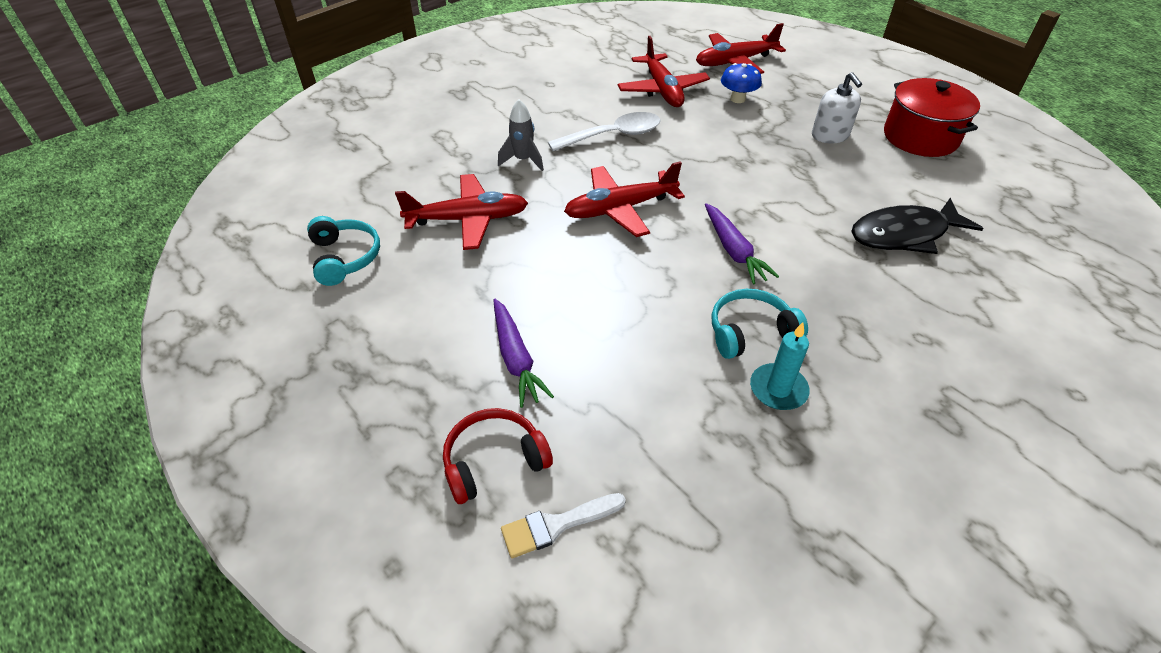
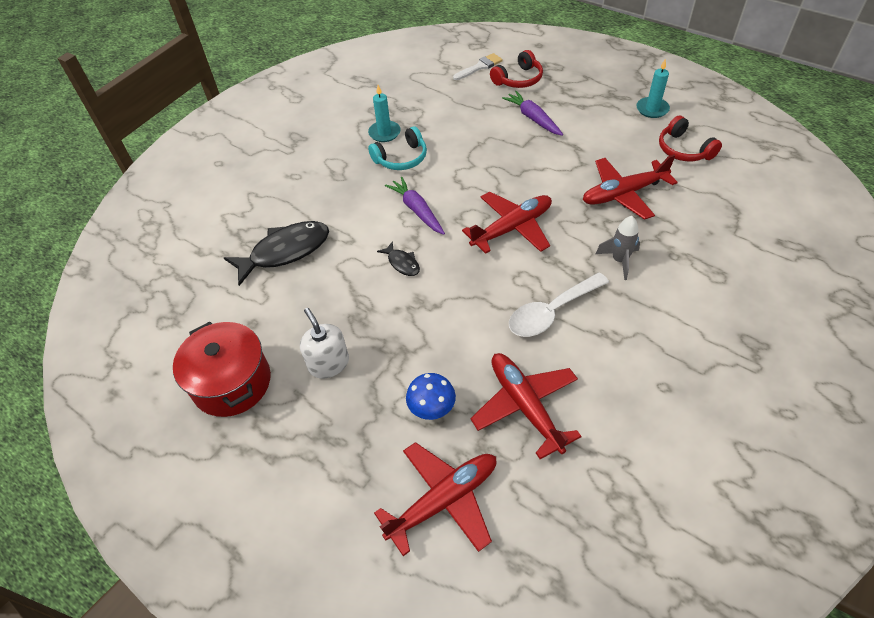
camera: 170 degrees right, 5 degrees up
turquoise headphones [307,216,380,286] -> red headphones [659,116,722,161]
none -> black fish [377,241,420,276]
none -> turquoise candle [636,58,670,118]

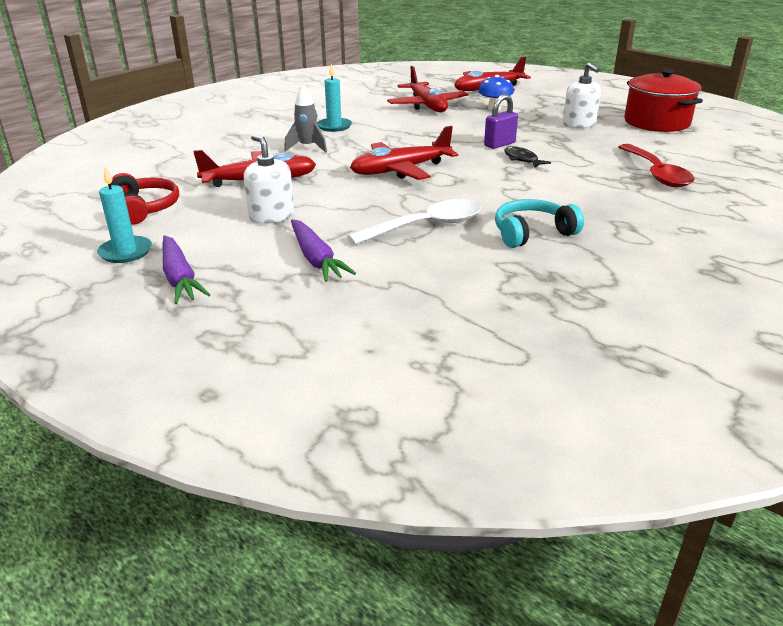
camera: 175 degrees left, 20 degrees down
black fish [224,221,329,286] -> red spoon [618,144,695,187]
turquoise candle [368,85,401,142] -> turquoise candle moved to [317,64,352,132]
purple carrot [385,177,445,235] -> purple carrot moved to [163,235,210,304]
white brush [453,53,503,80] -> none
red headphones [490,50,543,88] -> none
white spoon [509,272,609,337] -> white spoon moved to [347,199,481,245]
none -> white soap dispenser [244,134,294,224]
none -> purple padlock [484,94,518,149]

